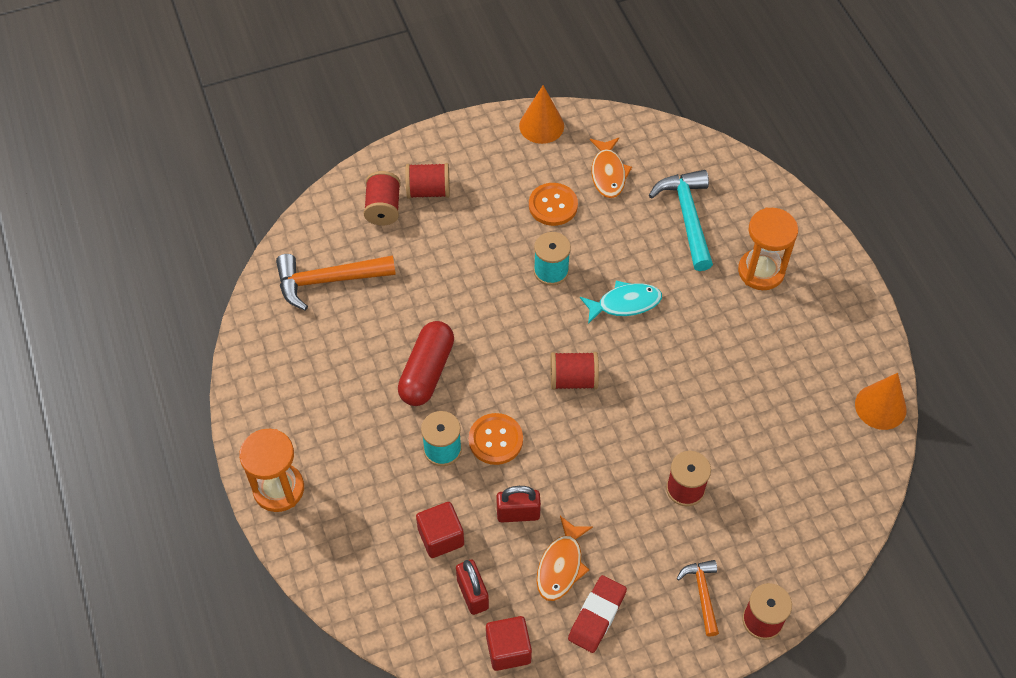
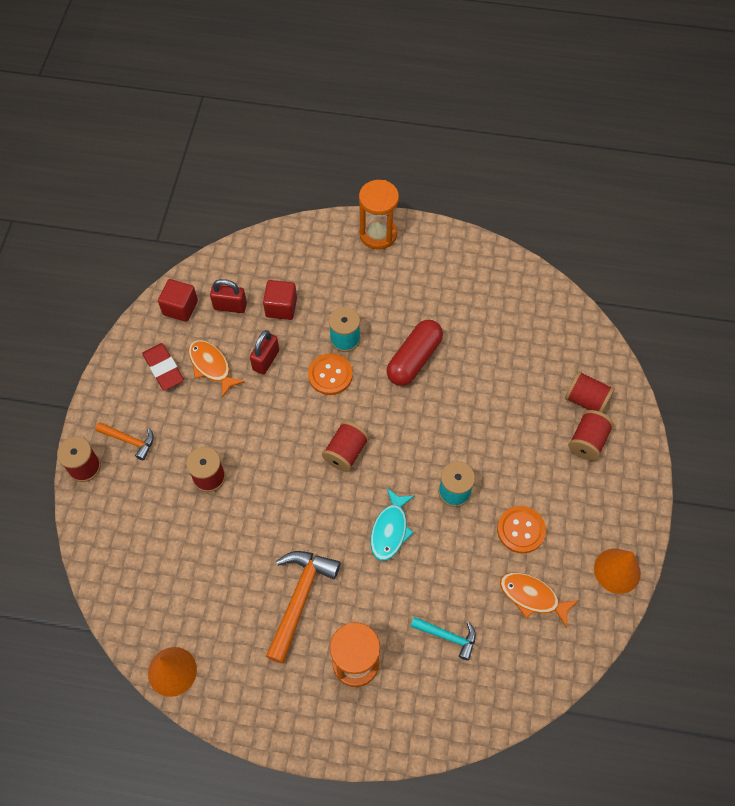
camera: 120 degrees right, 5 degrees up
orange hammer [276,254,396,311] -> orange hammer moved to [266,551,340,664]
red capsule [398,321,454,406] -> red capsule turned 75 degrees clockwise [386,320,443,386]
turquoise hammer [649,170,713,271] -> turquoise hammer [411,616,476,661], size x0.57

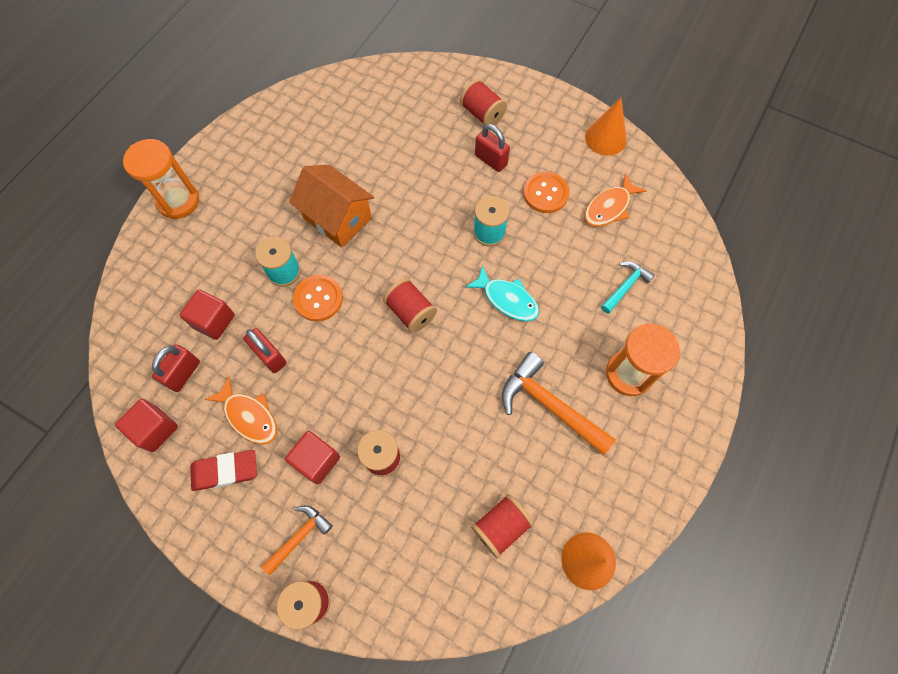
camera: 70 degrees left, 5 degrees up
orange fish [188,340,245,398] -> orange fish turned 120 degrees counterclockwise [205,376,277,444]
red capsule [386,320,443,386] -> orange house [289,165,374,248]
red spool [565,371,615,413] -> red spool moved to [471,494,534,558]
none -> red cube [285,431,340,485]
none -> red padlock [475,124,510,172]

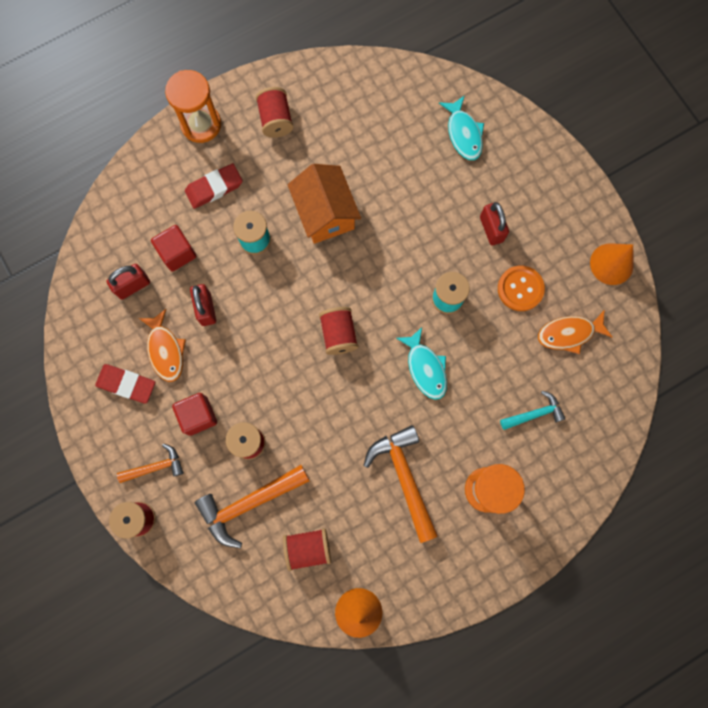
camera: 30 degrees right, 10 degrees up
red cube [115,399,178,452] -> none
orange button [293,275,343,321] -> none
red spool [460,79,507,126] -> red spool moved to [256,87,293,138]
none -> red eraser [185,163,242,209]
none -> orange hammer [195,465,309,548]
none -> turquoise fish [439,95,484,160]

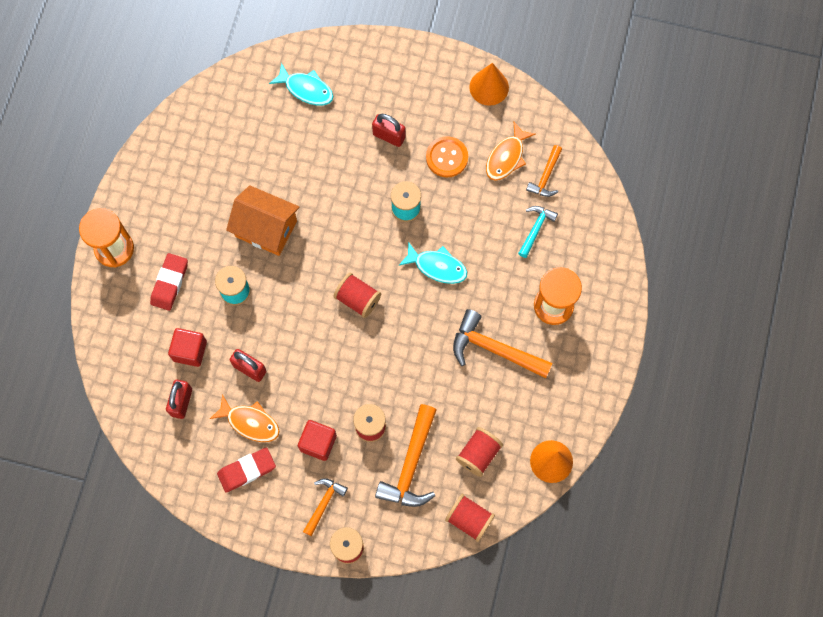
camera: 45 degrees left, 5 degrees down
red spool [256,87,293,138] -> red spool moved to [445,494,495,542]
none -> orange hammer [526,145,562,197]

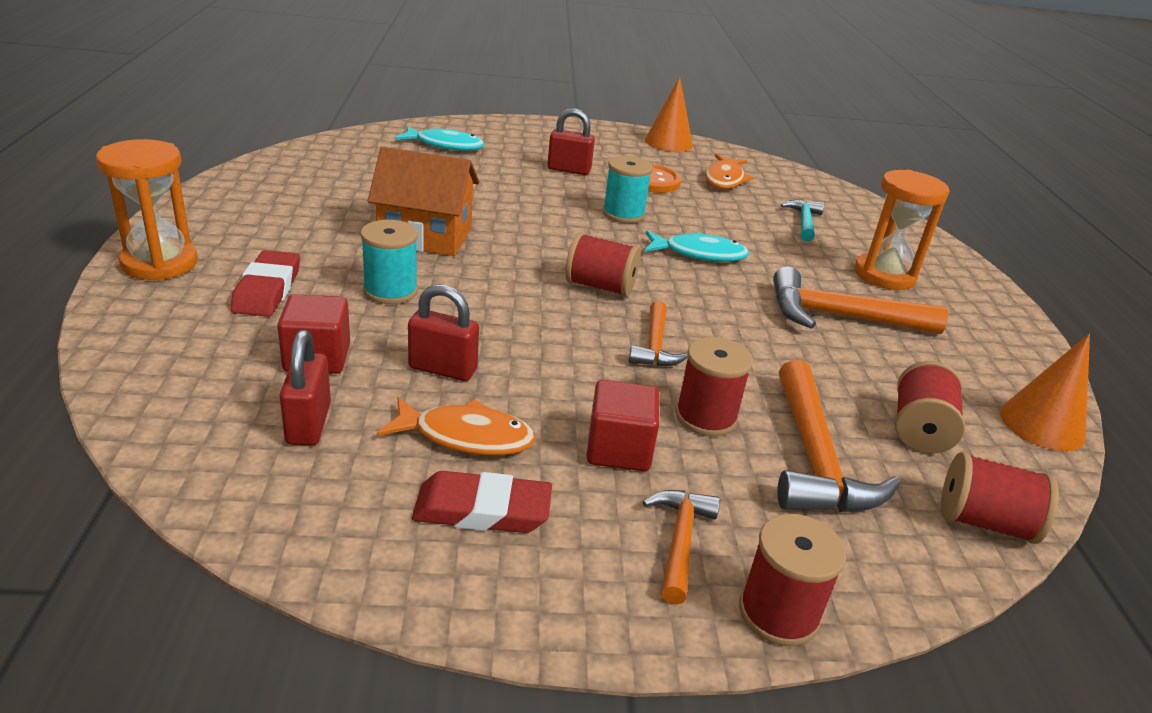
camera: 20 degrees left, 40 degrees down
red eraser [217,447,276,493] -> red eraser turned 45 degrees clockwise [412,471,552,533]
orange hammer [526,145,562,197] -> orange hammer moved to [629,301,688,366]

